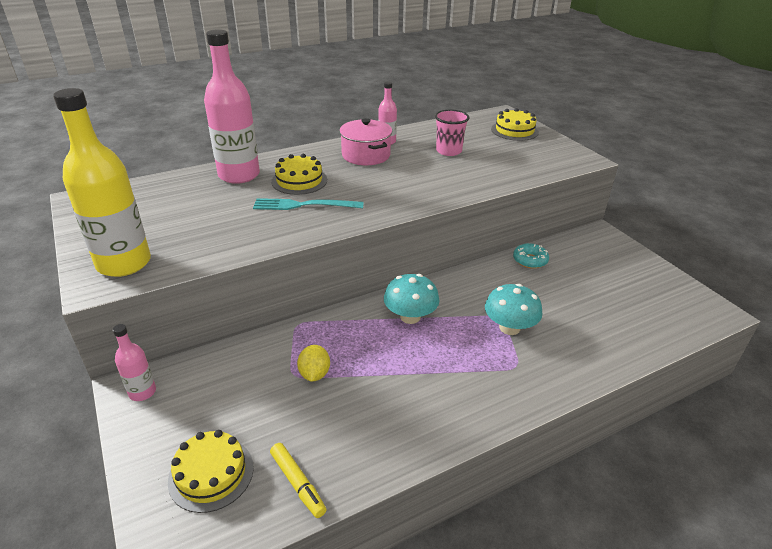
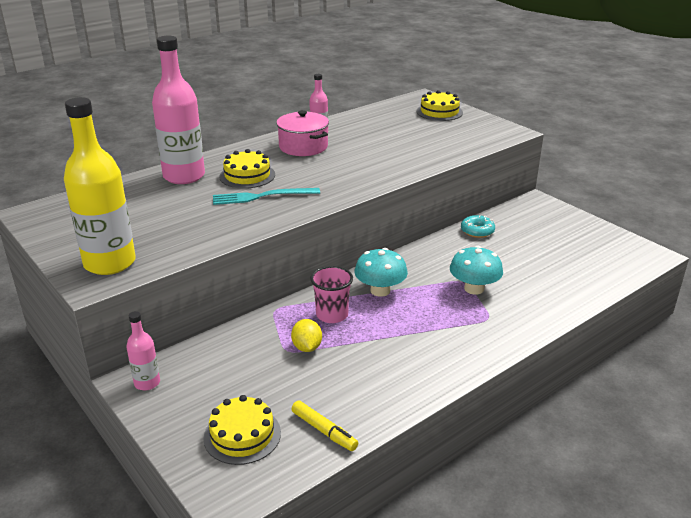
camera: 10 degrees left, 5 degrees down
pink cup [435,109,469,156] -> pink cup moved to [310,266,353,323]

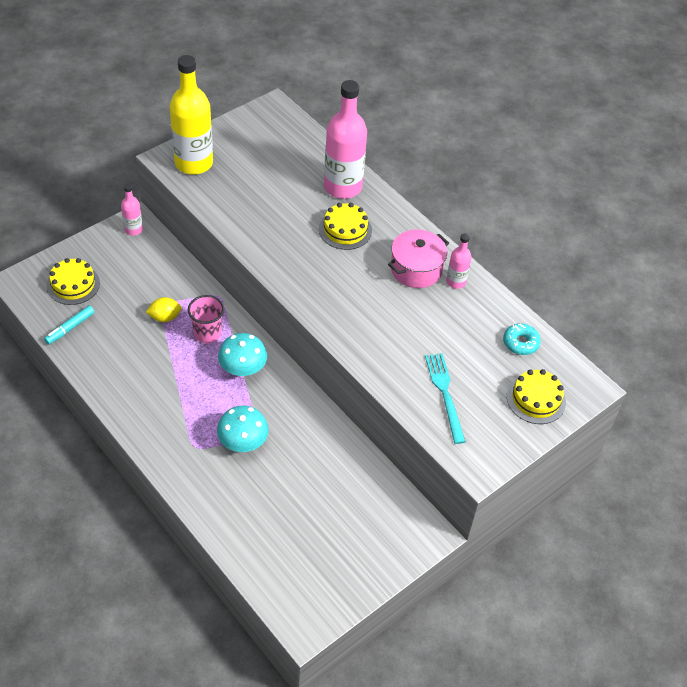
camera: 85 degrees right, 20 degrees up
turquoise fork [213,188,320,205] -> turquoise fork moved to [425,353,466,444]
yellow marker [291,401,358,451] -> turquoise marker [44,305,95,345]
turquoise donut [461,215,495,238] -> turquoise donut moved to [503,323,541,355]

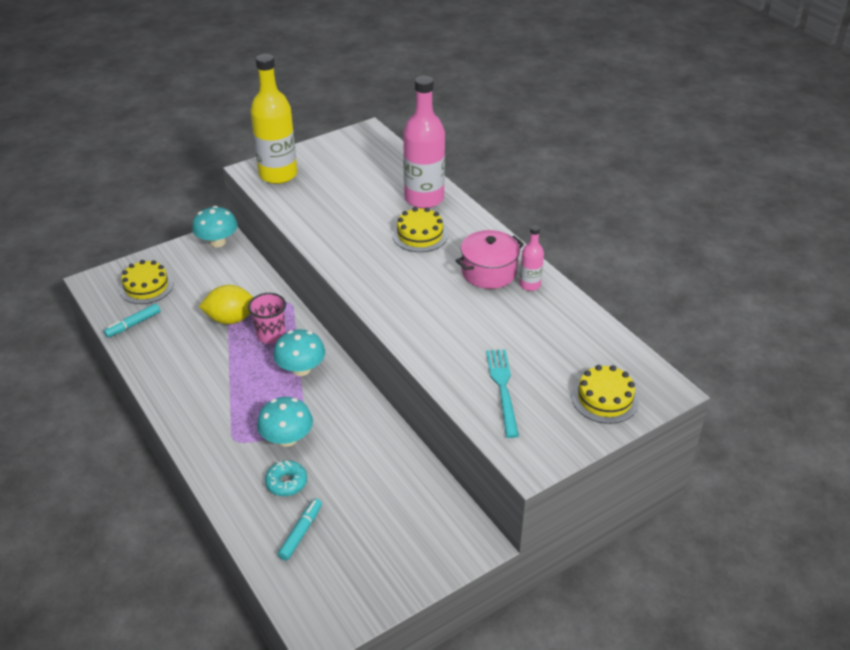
camera: 10 degrees right, 10 degrees down
pink bottle [121,184,143,236] -> turquoise mushroom [192,206,238,247]
yellow lemon [146,297,182,322] -> yellow lemon [199,285,253,324], size x1.54
turquoise donut [503,323,541,355] -> turquoise donut moved to [265,461,307,496]
none -> turquoise marker [278,498,322,561]

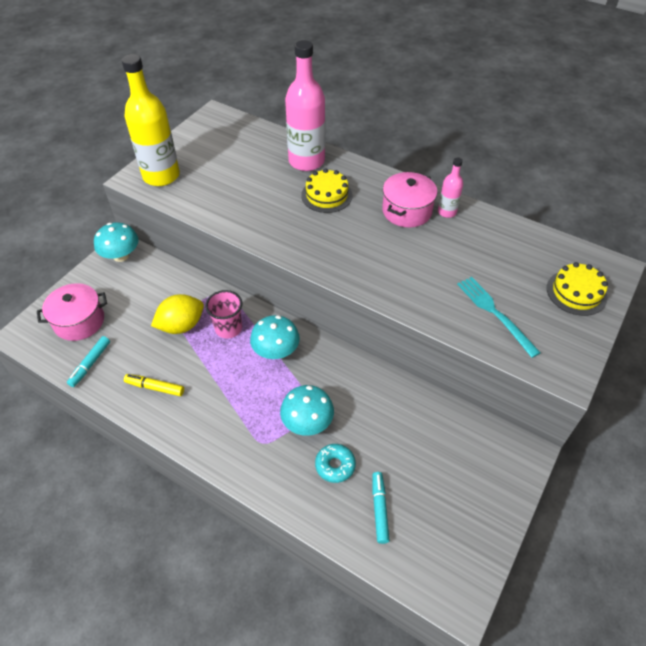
camera: 25 degrees left, 10 degrees up
yellow cake [119,260,173,304] -> pink pot [37,283,107,341]
none -> yellow marker [124,374,184,396]

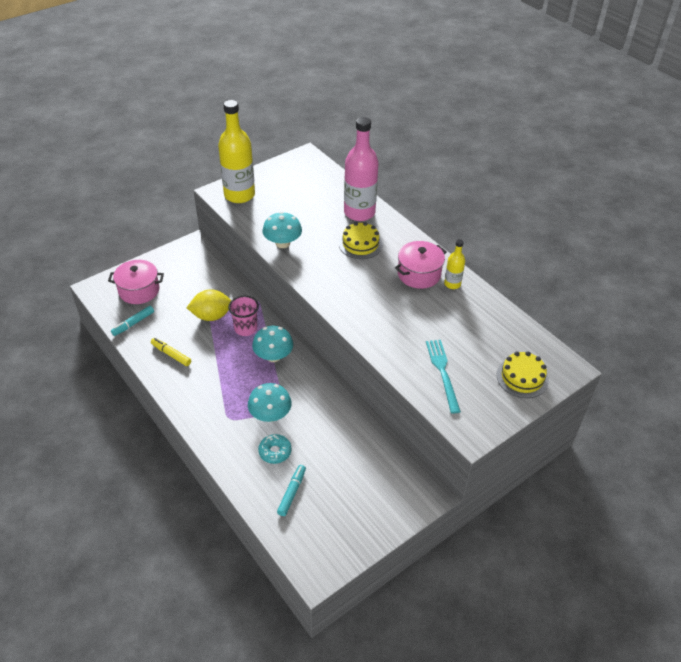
camera: 20 degrees right, 5 degrees down
turquoise mushroom [94,222,139,262] -> turquoise mushroom moved to [262,212,302,248]
pink bottle [438,158,463,218] -> yellow bottle [444,239,465,289]

